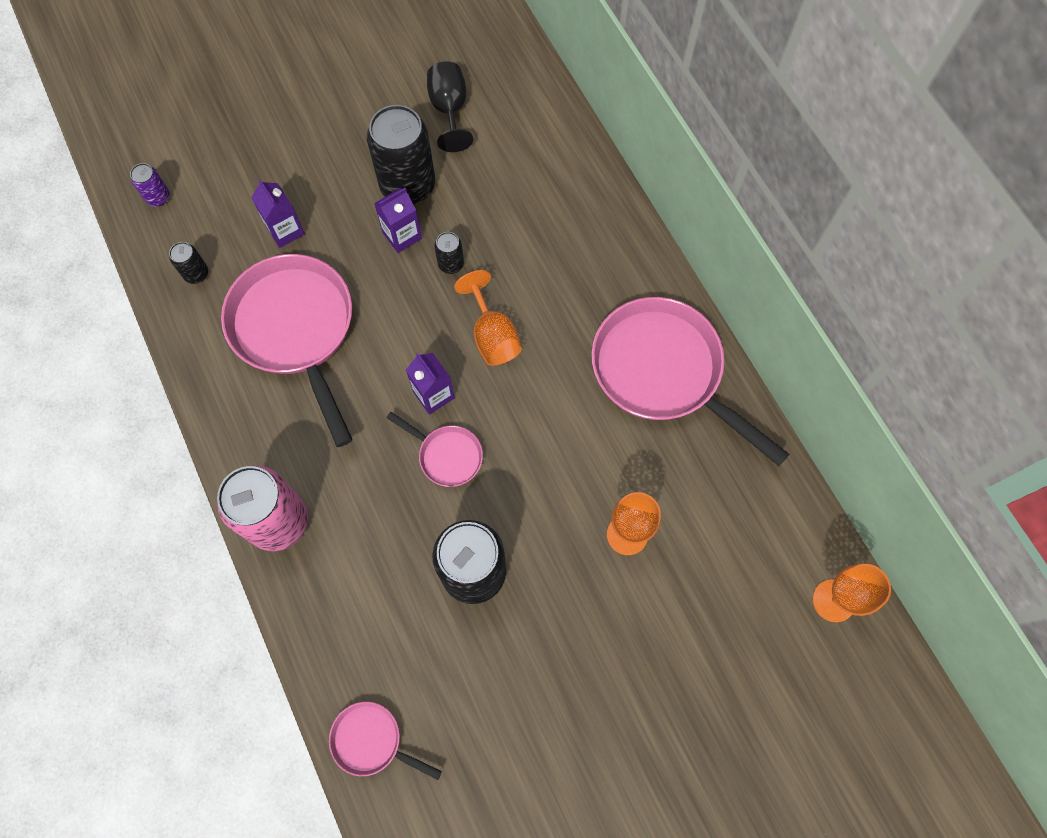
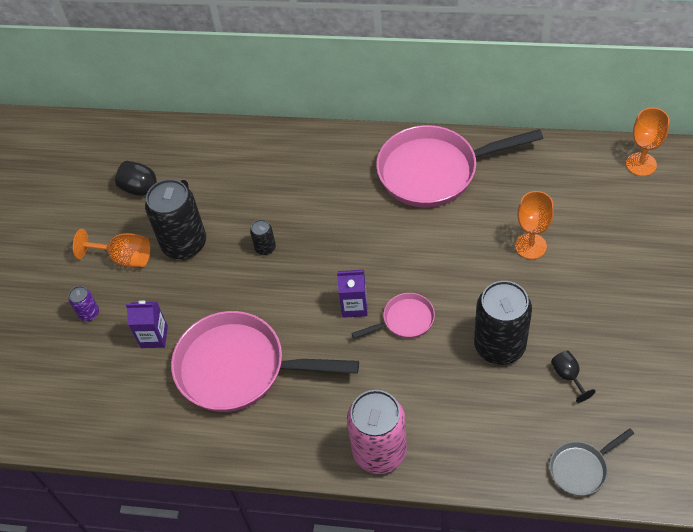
camera: 50 degrees left, 15 degrees down
purple can [130,163,170,206] -> purple can moved to [69,286,99,321]
black can [169,242,208,284] -> none
pink pan [329,702,442,780] -> grey pan [550,428,634,496]
purple carton [374,188,422,253] -> none
orange goblet [454,270,522,366] -> orange goblet moved to [73,229,151,267]
none -> black goblet [551,351,596,403]

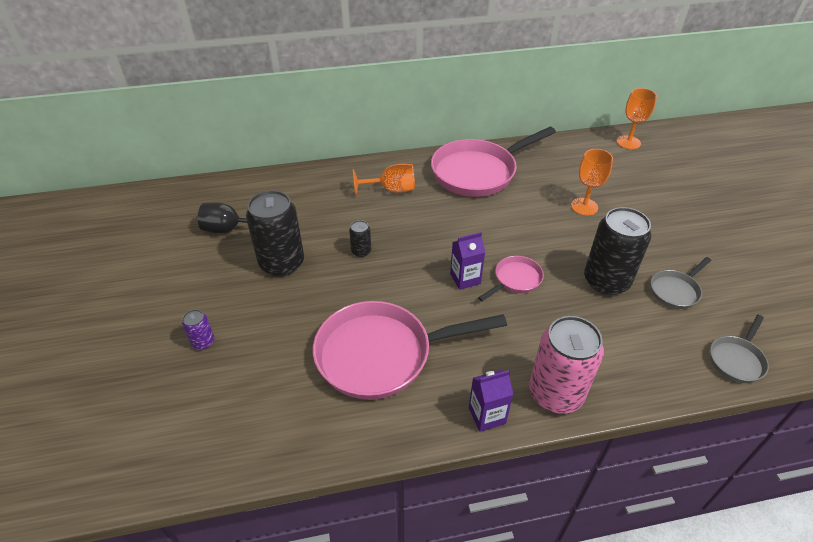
camera: 25 degrees left, 10 degrees down
orange goblet [73,229,151,267] -> orange goblet moved to [353,164,415,196]
purple carton [126,300,168,348] -> purple carton moved to [469,370,513,432]
black goblet [551,351,596,403] -> grey pan [651,257,711,309]

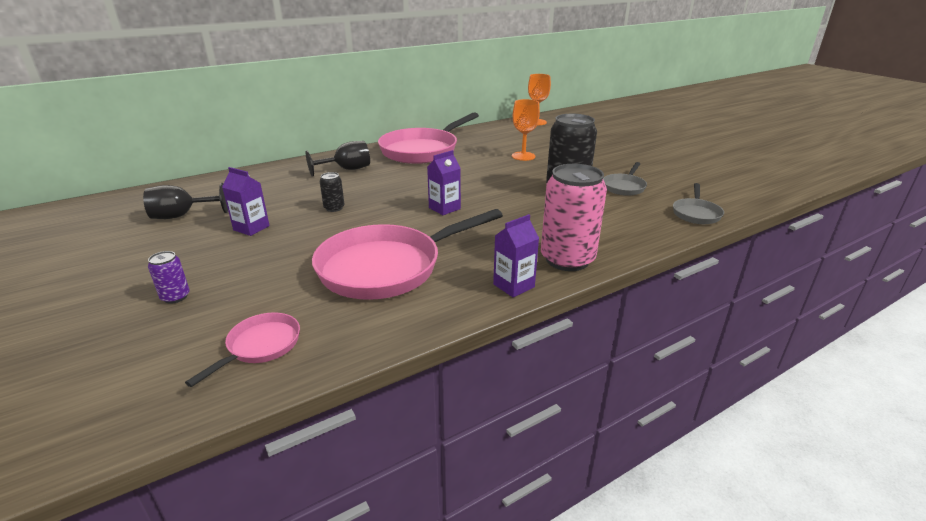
camera: 20 degrees left, 15 degrees down
black can [246,190,304,277] -> purple carton [222,167,270,236]
orange goblet [353,164,415,196] -> black goblet [306,141,370,177]
pink pan [478,256,544,301] -> pink pan moved to [185,312,300,387]

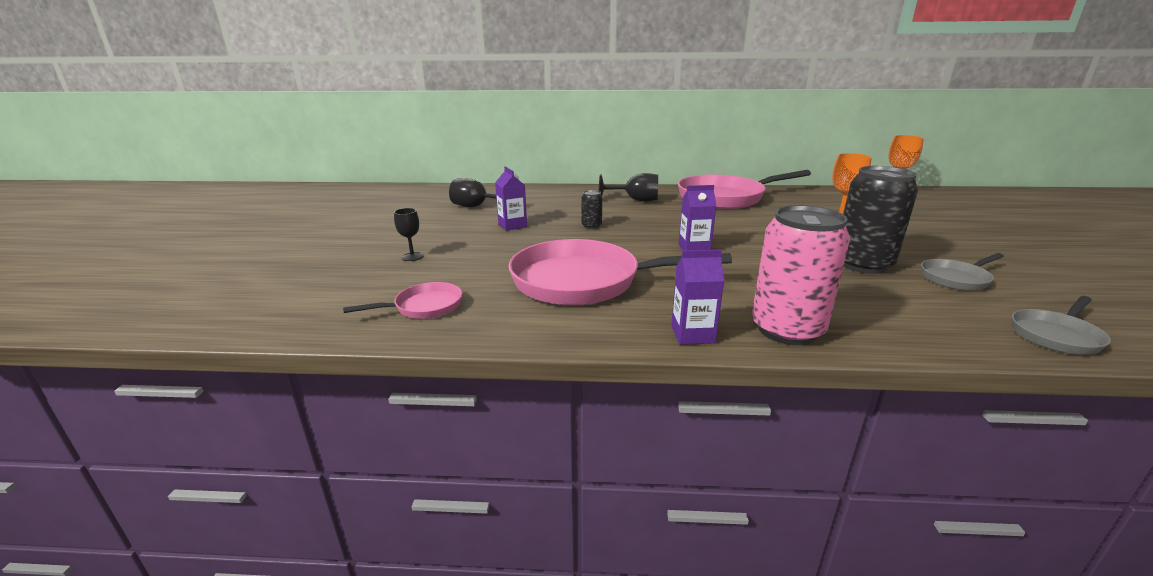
camera: 35 degrees right, 5 degrees down
purple can [148,251,190,304] -> black goblet [394,208,423,261]

